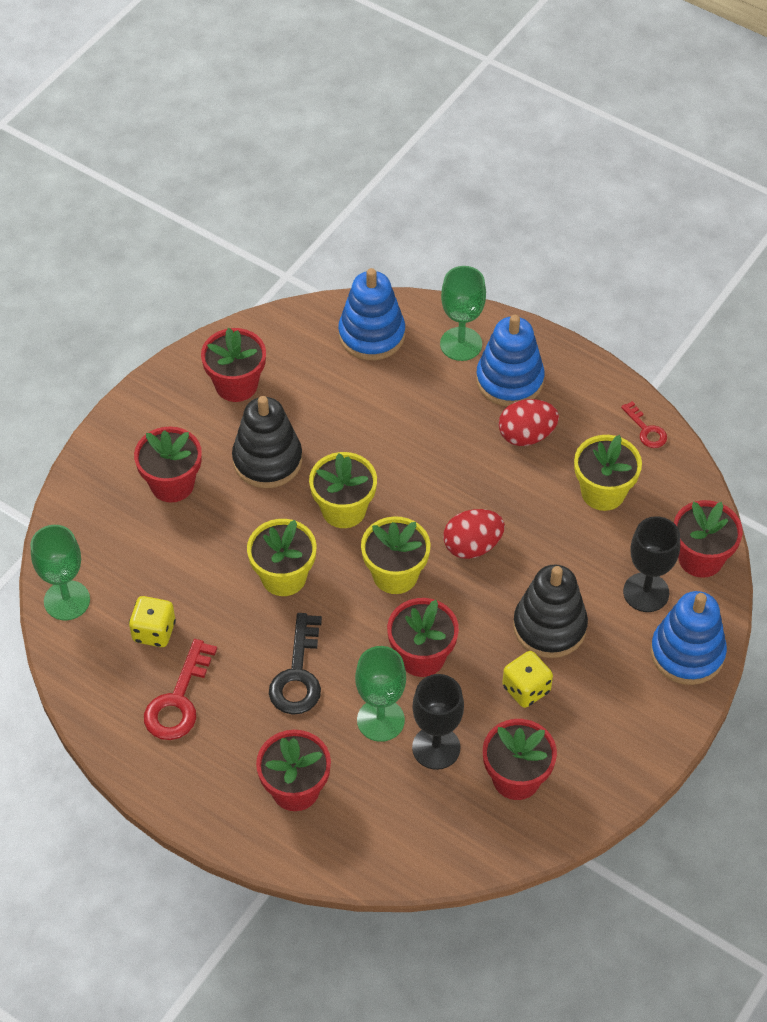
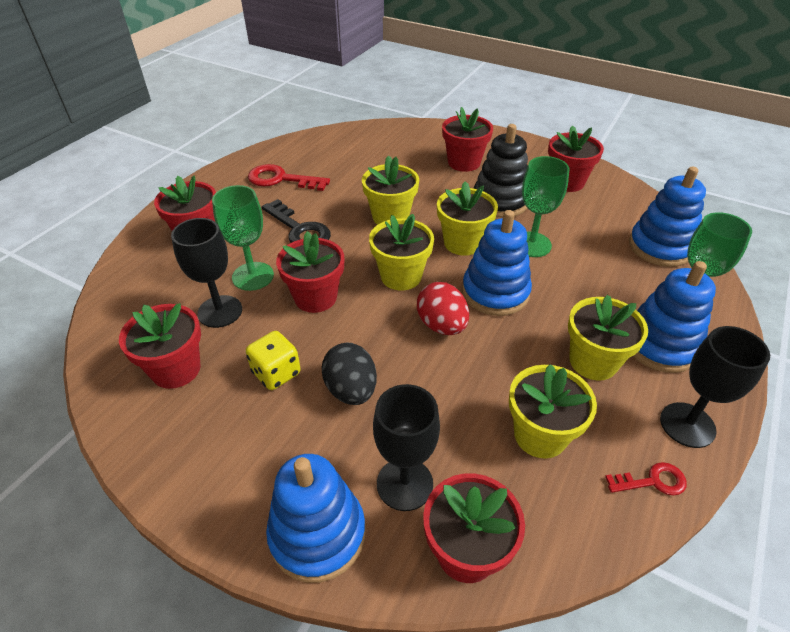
camera: 85 degrees right, 10 degrees down
green goblet [31,525,90,620] -> green goblet moved to [522,156,569,257]
yellow dice [129,596,176,647] -> none
black key [269,613,322,715] -> black key turned 135 degrees counterclockwise [262,199,331,243]
red egg [499,399,559,446] -> yellow flower pot [568,295,648,381]
black stacking toy [513,564,588,658] -> black egg [322,343,377,405]
red key [621,401,667,448] -> red key turned 150 degrees counterclockwise [605,462,687,495]
none -> blue stacking toy [462,210,532,316]
none -> black goblet [660,326,770,448]

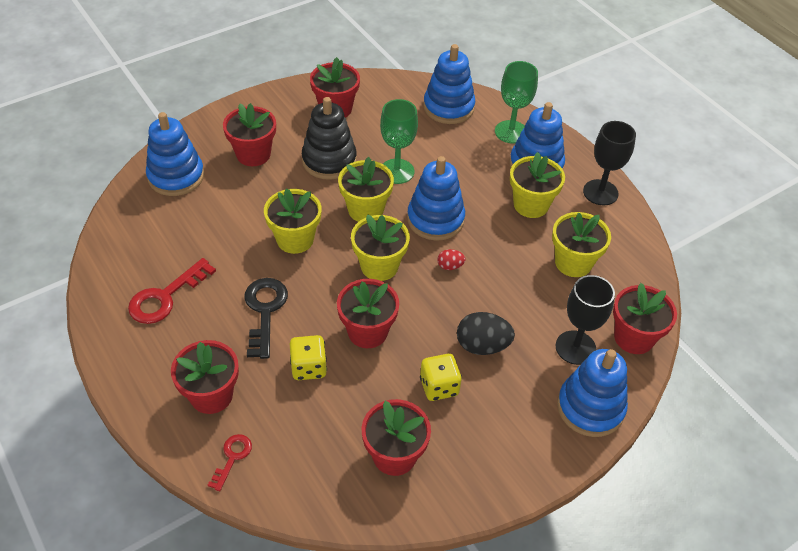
camera: 65 degrees left, 5 degrees up
black goblet [171,218,242,328] -> none
green goblet [212,185,274,291] -> yellow dice [290,335,327,380]
black key [262,199,331,243] -> black key turned 75 degrees counterclockwise [244,278,288,359]
red egg [417,282,469,335] -> red egg [437,249,466,270], size x0.53
red key [605,462,687,495] -> red key moved to [208,434,252,491]
none -> blue stacking toy [146,112,204,196]

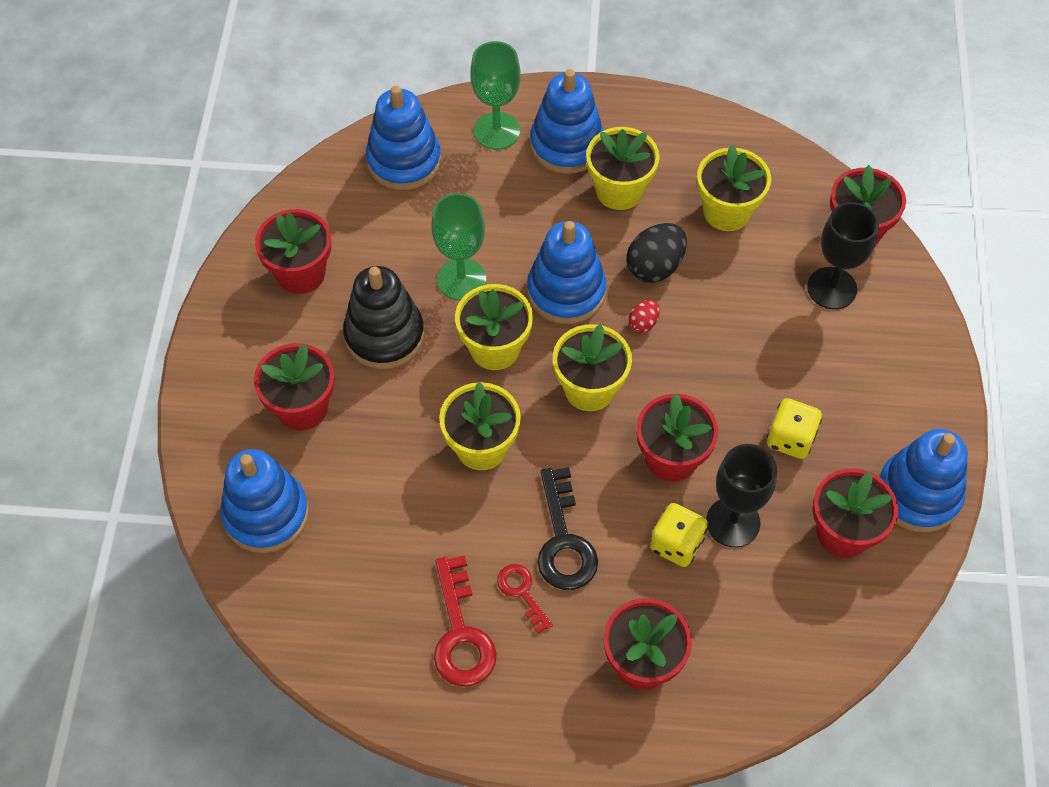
camera: 50 degrees left, 10 degrees up
red key [208,434,252,491] -> red key moved to [497,564,553,634]
black key [244,278,288,359] -> black key turned 135 degrees counterclockwise [538,467,598,590]
black egg [457,312,515,355] -> black egg moved to [627,223,687,283]
blue stacking toy [557,349,628,437] -> blue stacking toy moved to [879,429,968,532]
black goblet [583,121,636,205] -> black goblet moved to [706,444,777,547]

